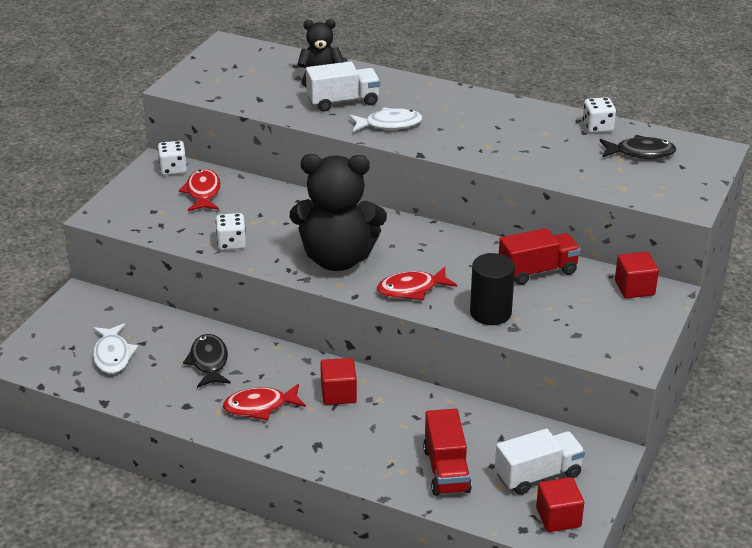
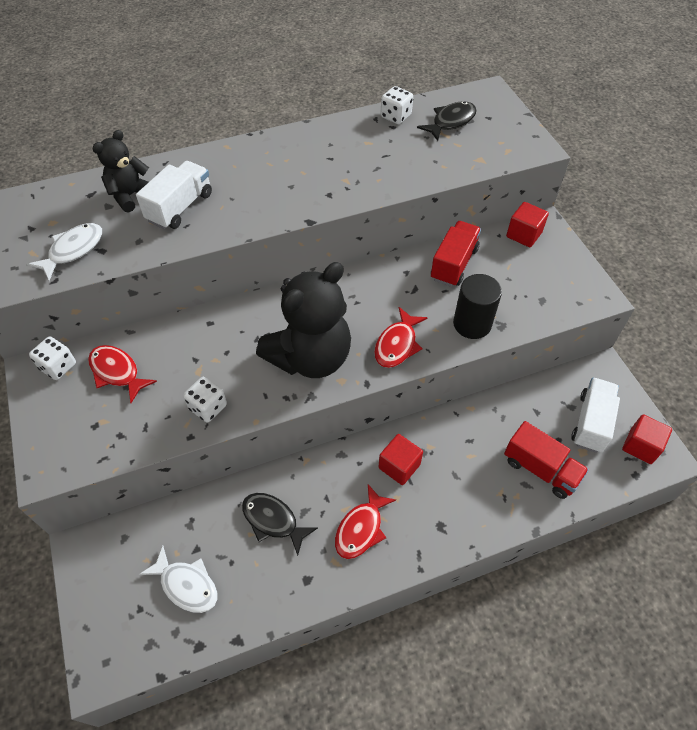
camera: 45 degrees left, 20 degrees up
white fish [349,107,423,132] -> white fish moved to [27,223,102,281]

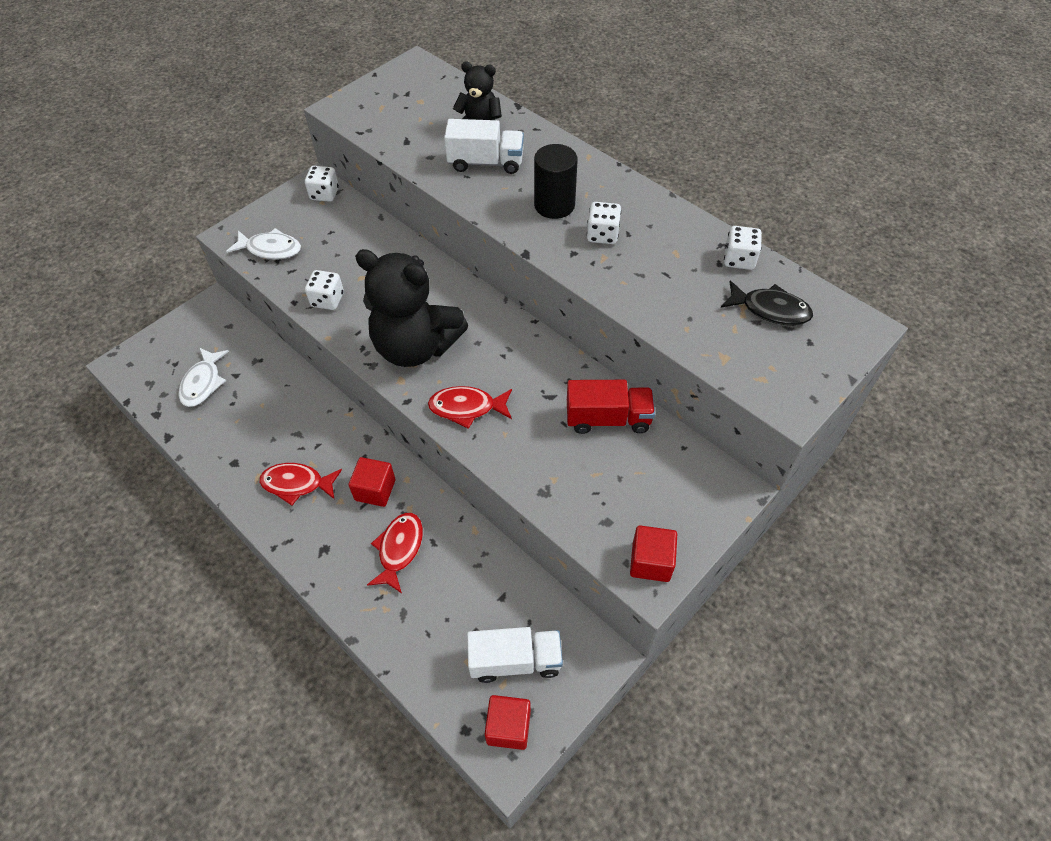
camera: 65 degrees right, 0 degrees up
white fish [27,223,102,281] -> white fish moved to [226,228,301,260]
red fish [88,345,157,403] -> red fish moved to [367,513,423,594]
black fish [242,493,318,556] -> none
black cylinder [453,274,502,339] -> black cylinder moved to [534,144,578,219]
red truck [504,421,589,499] -> none
red cube [506,202,549,247] -> red cube moved to [630,525,677,582]
none -> white dice [587,202,621,244]

